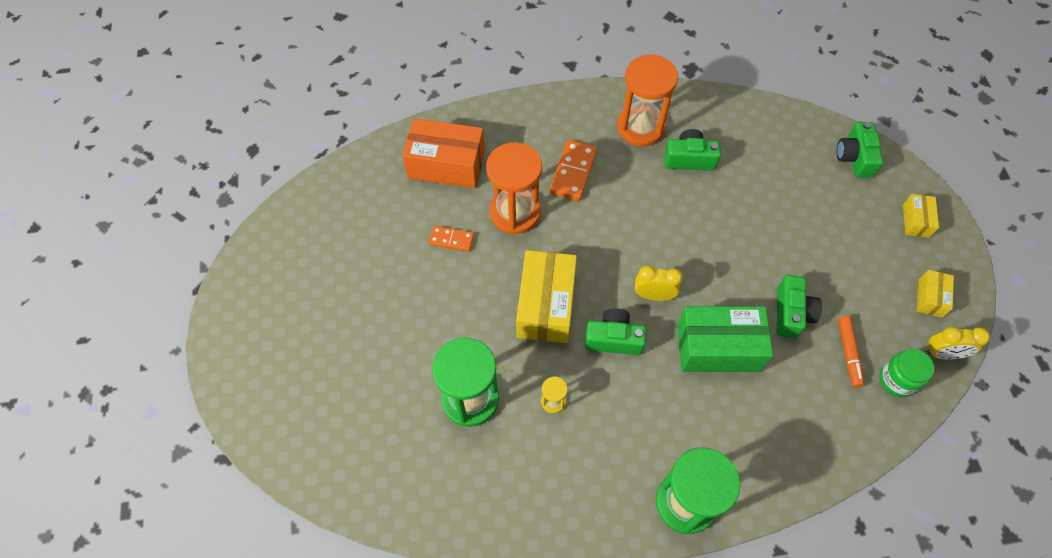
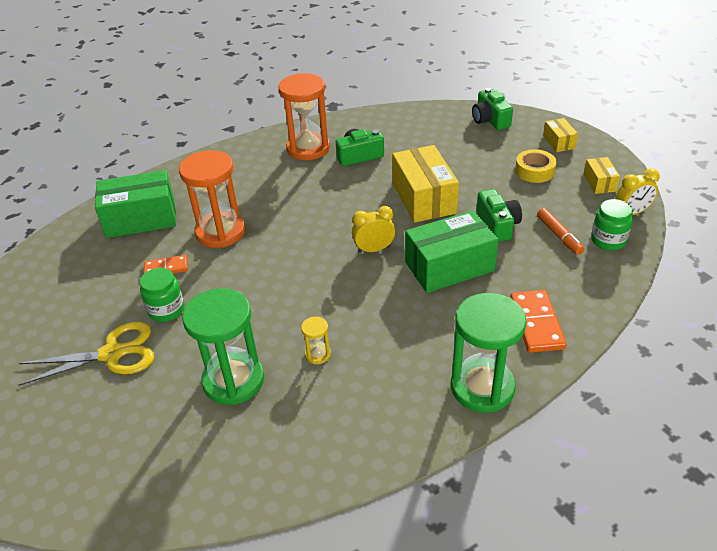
camera: 20 degrees left, 20 degrees down
orange box [402,118,485,188] -> green box [95,170,176,238]
yellow box [516,250,577,343] -> yellow box moved to [392,145,459,223]
orange domino [549,140,597,201] -> orange domino moved to [510,290,567,353]
green camera [585,308,646,355] -> none
none -> yellow scissors [18,321,154,386]
none -> green jar [140,268,184,322]
none -> yellow tape [515,149,557,183]

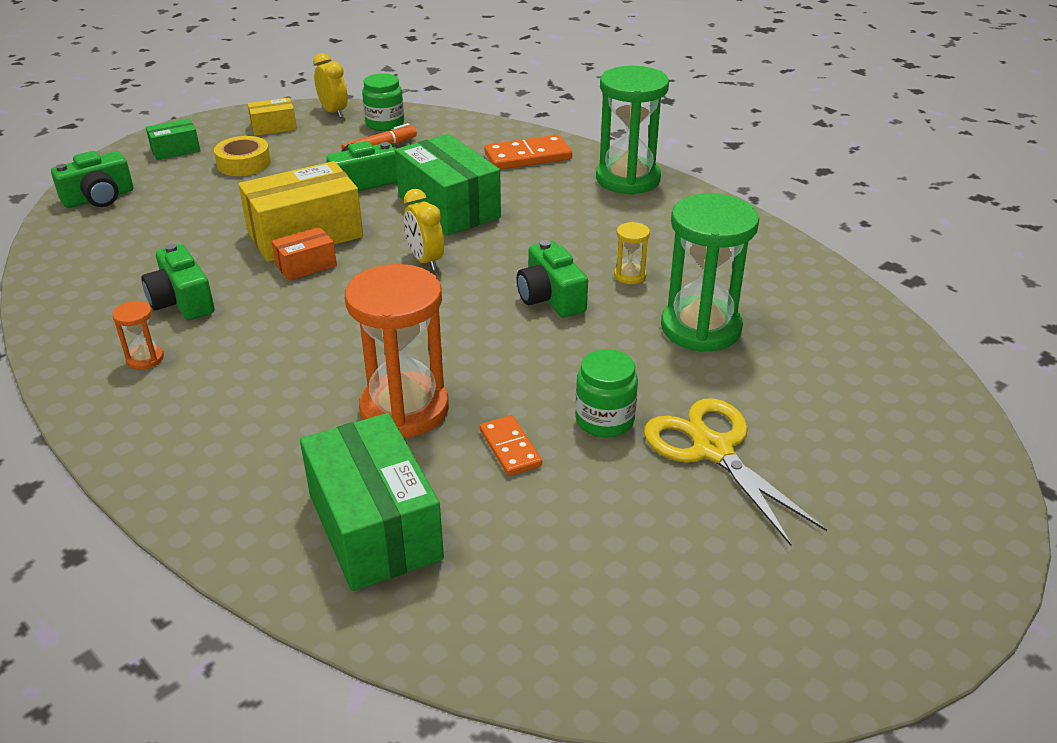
camera: 105 degrees left, 5 degrees down
orange hourglass [278,73,330,160] -> orange hourglass [112,300,164,370], size x0.43
yellow box [543,118,578,152] -> green box [146,118,200,160]
none -> orange box [271,227,337,281]
none -> green camera [517,240,588,317]

